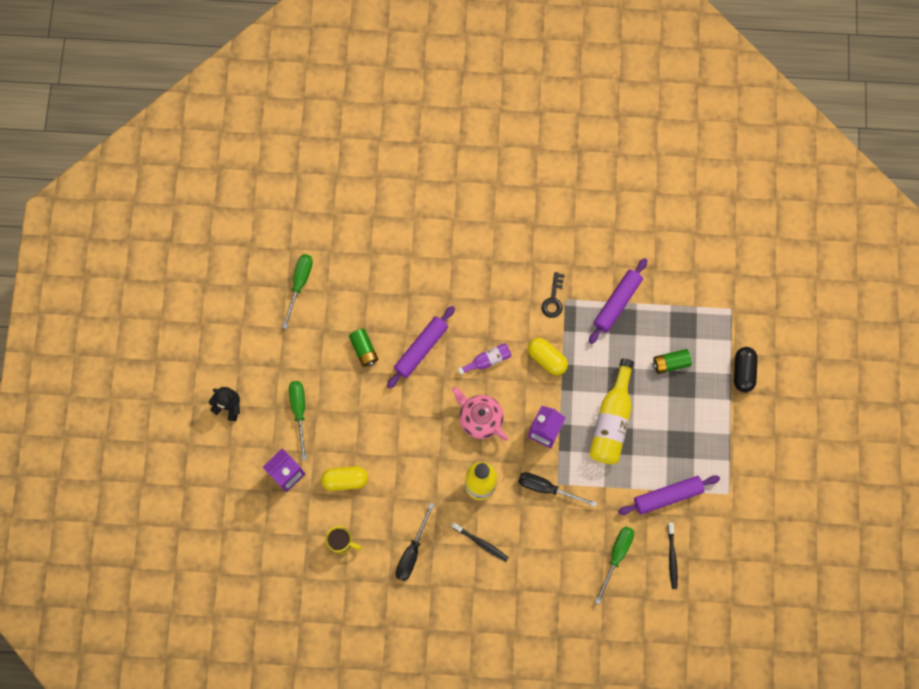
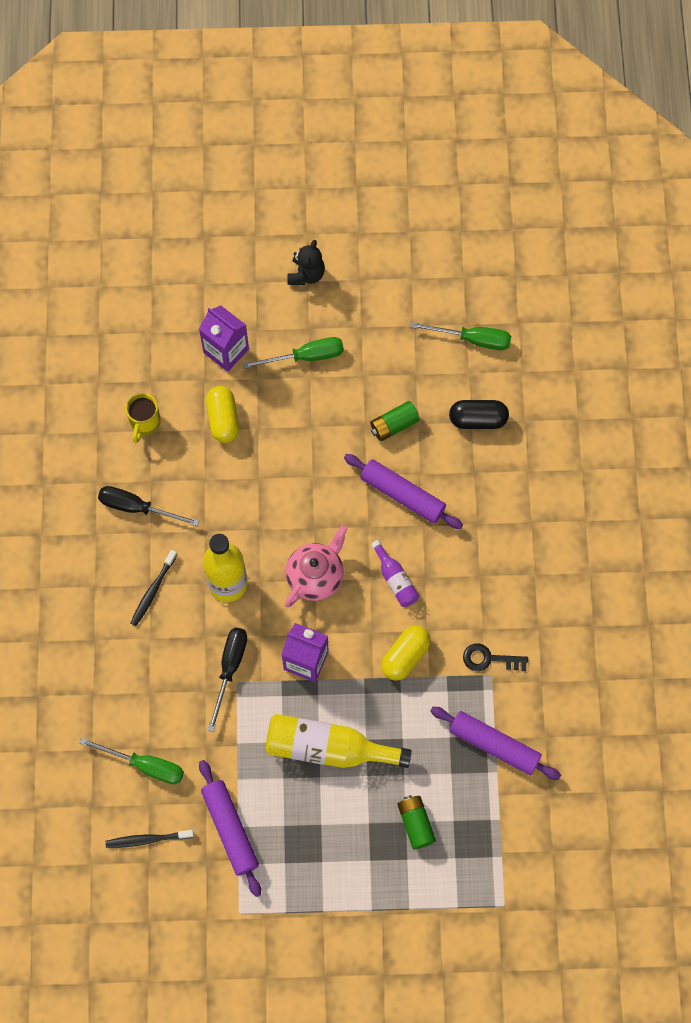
camera: 85 degrees right, 5 degrees down
black capsule [734,347,758,392] -> black capsule moved to [449,400,509,429]

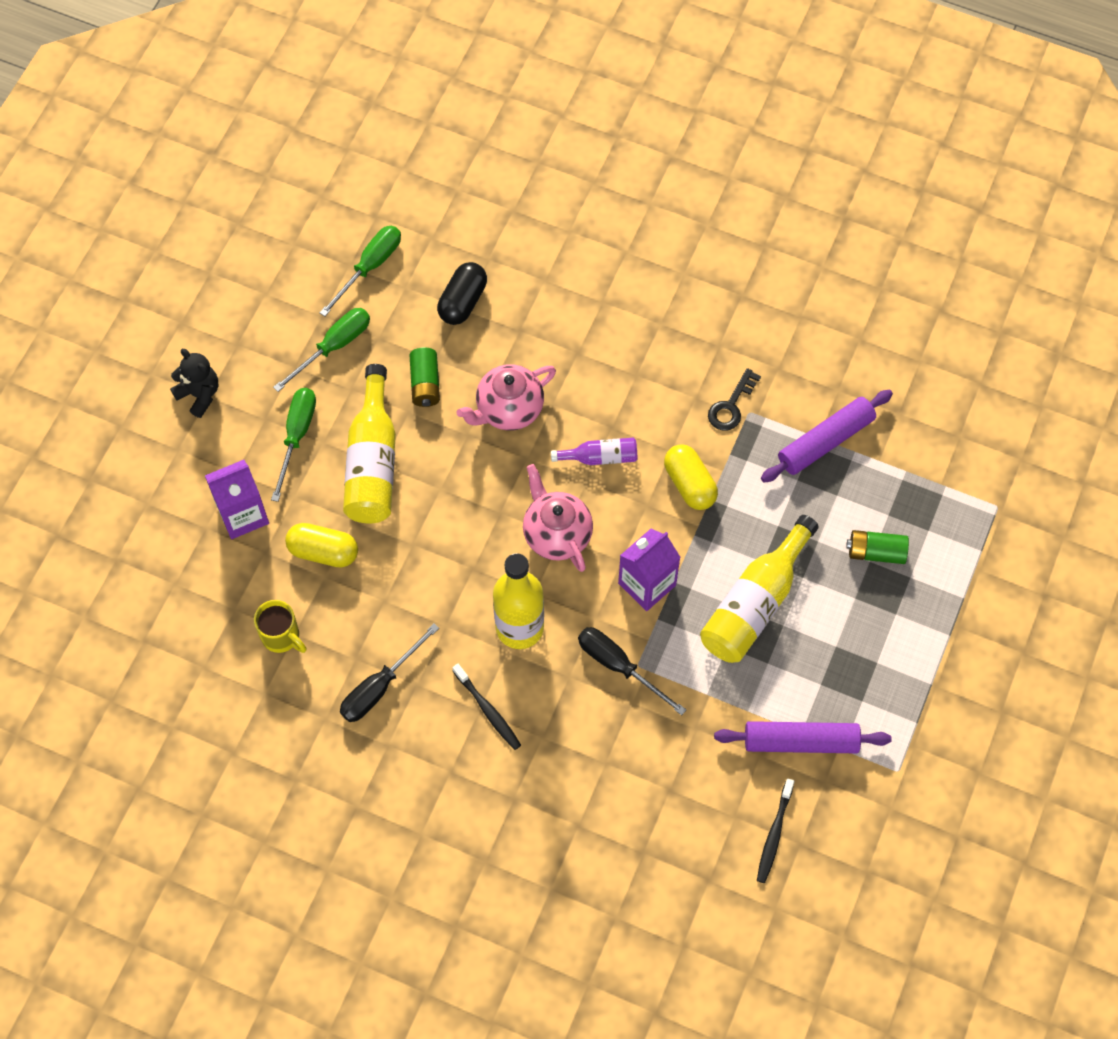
camera: 65 degrees left, 5 degrees down
green screwdriver [79,738,184,784] -> green screwdriver moved to [273,308,370,392]
purple rolling pin [344,454,463,529] -> pink teapot [457,364,556,430]
none -> yellow bottle [343,364,396,523]

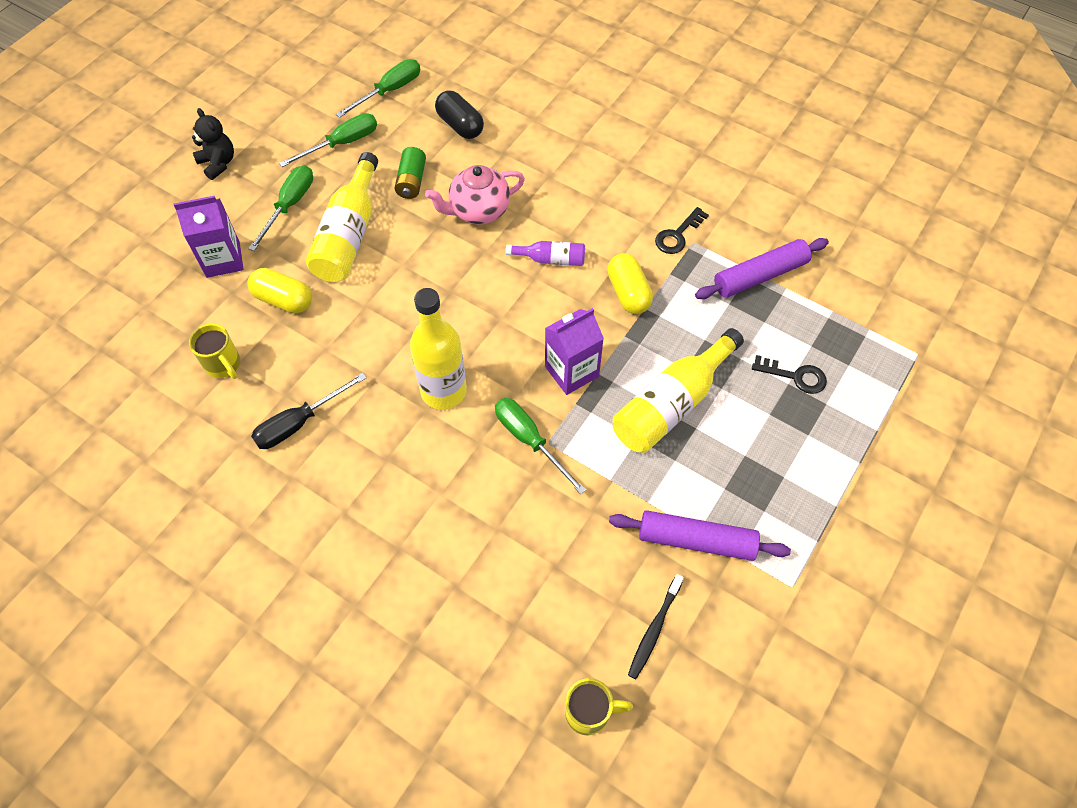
camera: 10 degrees right, 5 degrees down
black capsule [437,262,487,325] -> black capsule turned 75 degrees counterclockwise [435,90,484,139]
black toothbrush [452,664,521,750] -> none
pink teapot [523,464,593,572] -> none
black screwdriver [578,627,686,716] -> green screwdriver [495,398,586,494]
green battery [846,530,909,564] -> black key [752,355,827,394]
none -> yellow mug [565,678,633,735]

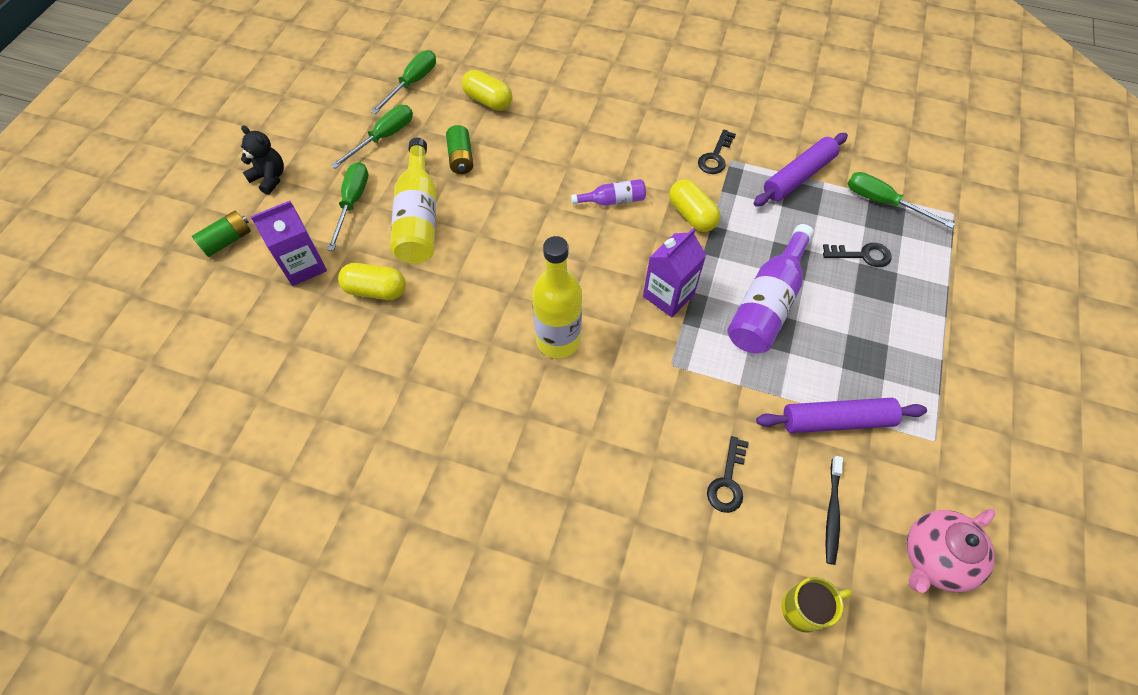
camera: 15 degrees left, 0 degrees up
yellow mug [189,324,240,379] -> none
black screwdriver [251,373,367,449] -> none
pink teapot [425,165,525,224] -> pink teapot moved to [907,509,995,593]
black capsule [435,90,484,139] -> yellow capsule [462,70,512,111]
green screwdriver [495,398,586,494] -> green screwdriver moved to [848,172,954,228]
yellow bottle [613,328,744,453] -> purple bottle [727,224,814,354]
none -> green battery [192,211,251,257]
none -> black key [707,436,749,513]

